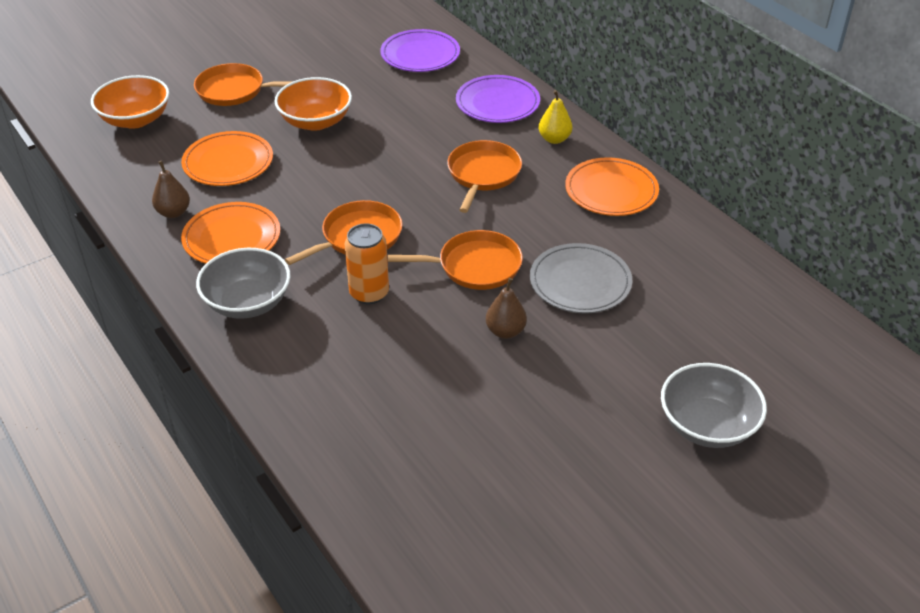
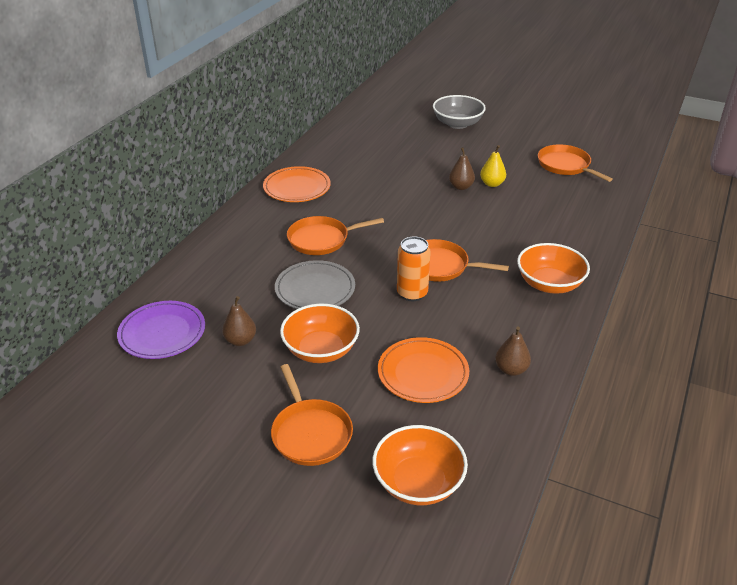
camera: 120 degrees left, 5 degrees down
orange plate [181,202,281,264] -> none
grey bowl [196,248,290,319] -> orange bowl [517,243,590,294]
orange can [345,223,389,304] -> orange can moved to [397,236,431,301]
orange pan [388,230,523,290] -> orange pan moved to [538,145,613,182]
purple plate [456,75,540,123] -> none
grey plate [530,243,632,313] -> grey plate moved to [275,260,355,309]
yellow pear [539,90,572,144] -> yellow pear moved to [480,145,506,187]
none -> brown pear [222,296,256,346]

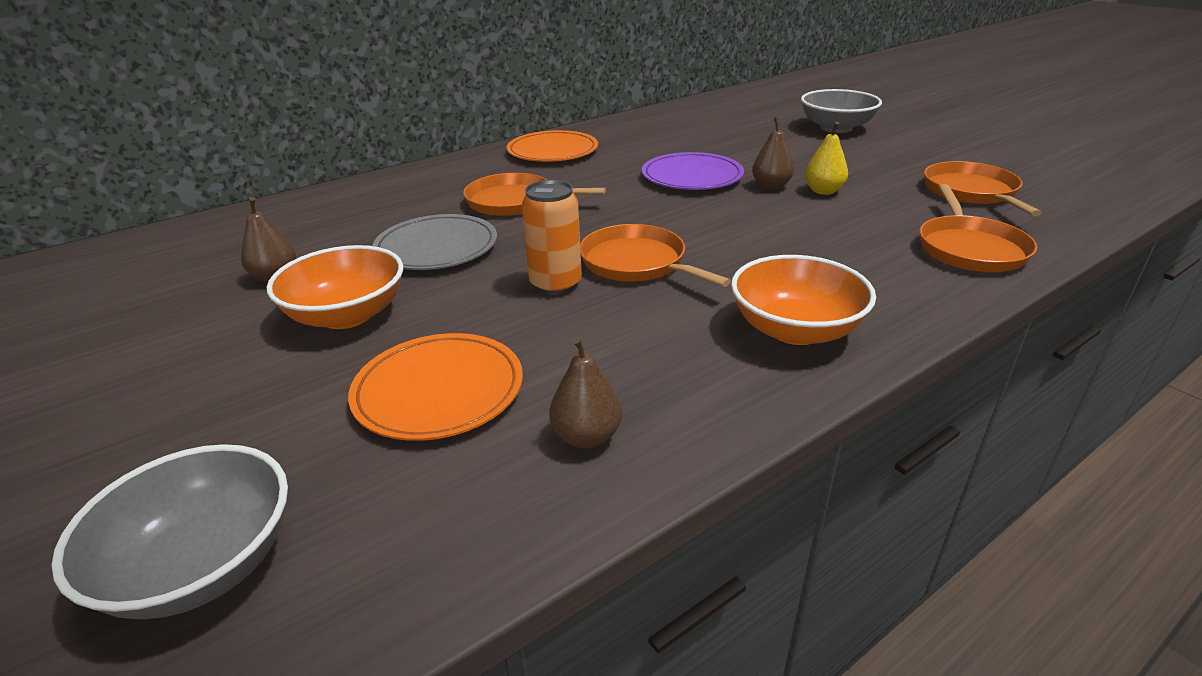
camera: 30 degrees right, 5 degrees down
purple plate [117,301,205,359] -> purple plate moved to [642,152,744,190]
orange pan [271,364,353,466] -> orange pan moved to [919,184,1037,272]
orange bowl [372,425,468,505] -> grey bowl [51,444,288,619]

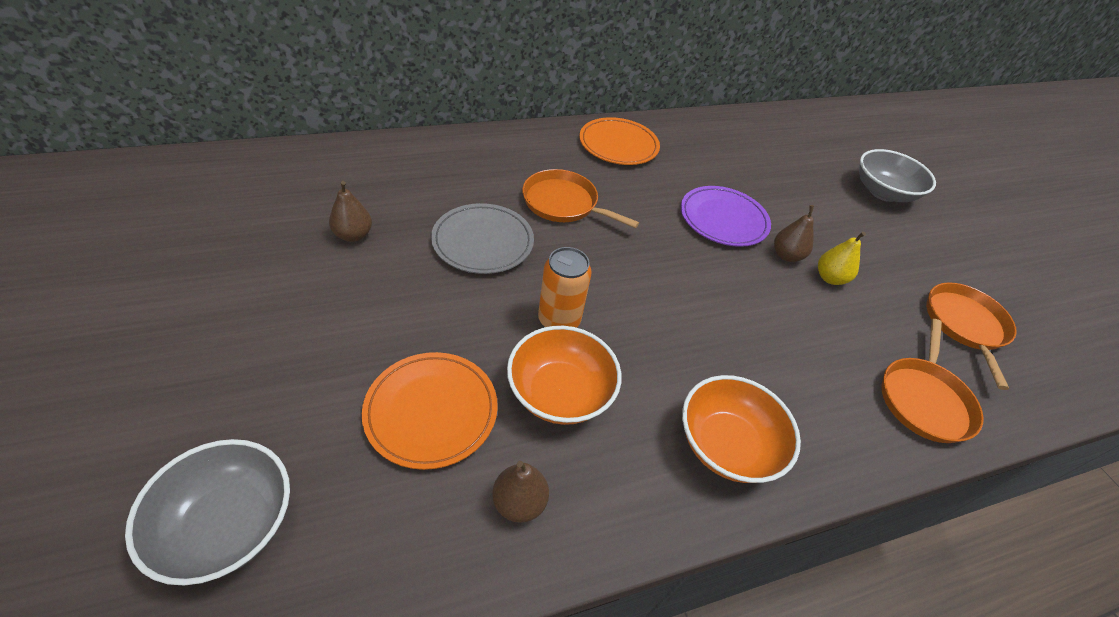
camera: 10 degrees right, 15 degrees up
orange bowl [267,245,403,329] -> orange bowl moved to [507,326,621,425]
orange pan [580,224,731,287] -> none

